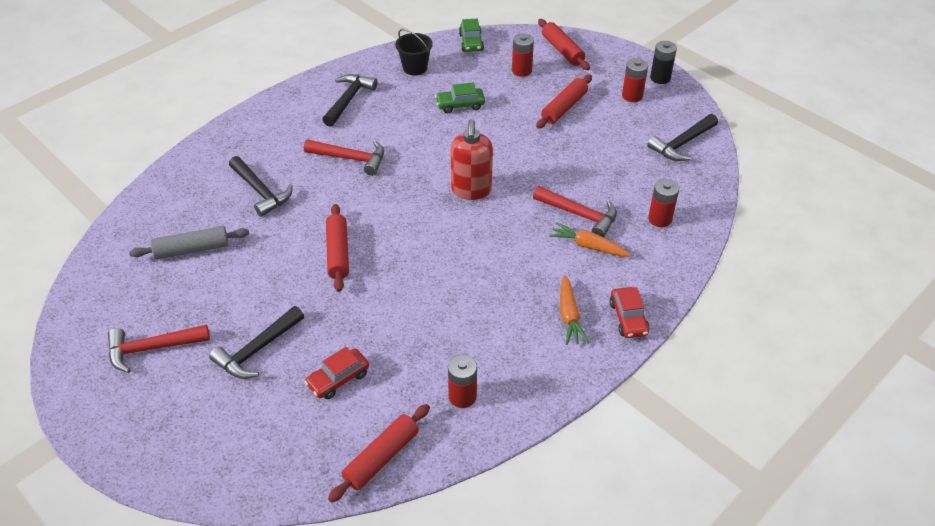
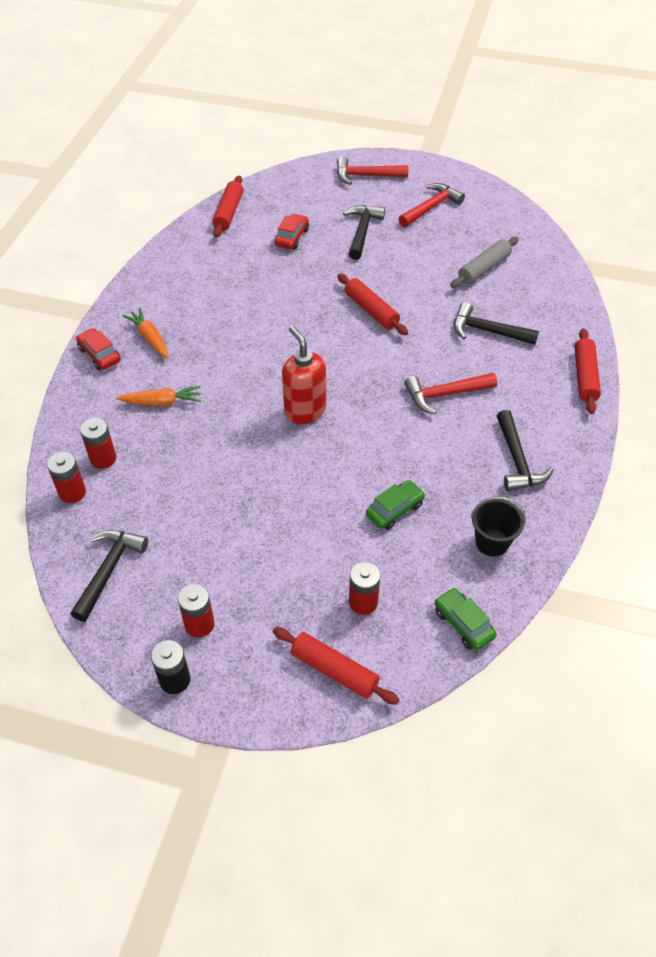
camera: 150 degrees right, 5 degrees up
red battery [448,355,477,408] -> red battery moved to [47,452,86,503]
red hammer [533,186,617,237] -> red hammer moved to [337,156,408,185]
red rolling pin [536,75,592,129] -> red rolling pin moved to [575,328,601,414]

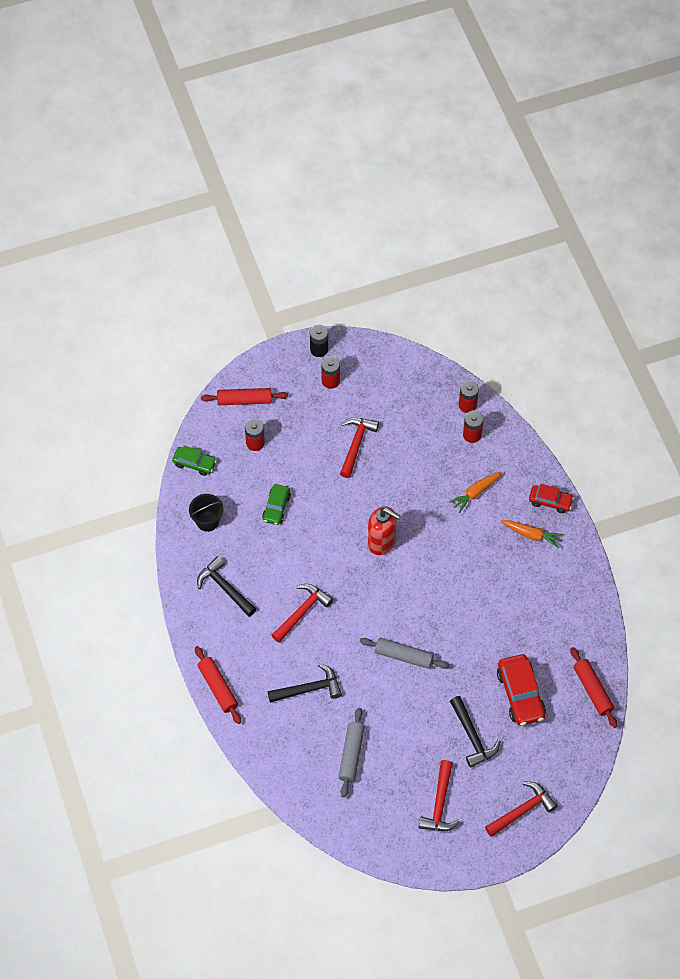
camera: 145 degrees right, 10 degrees up
black hammer [71,530,148,622] -> none
red car [274,213,309,250] -> red car [497,654,546,726], size x1.61
red rolling pin [337,273,408,335] -> grey rolling pin [360,638,449,669]
none -> red hammer [340,418,379,478]

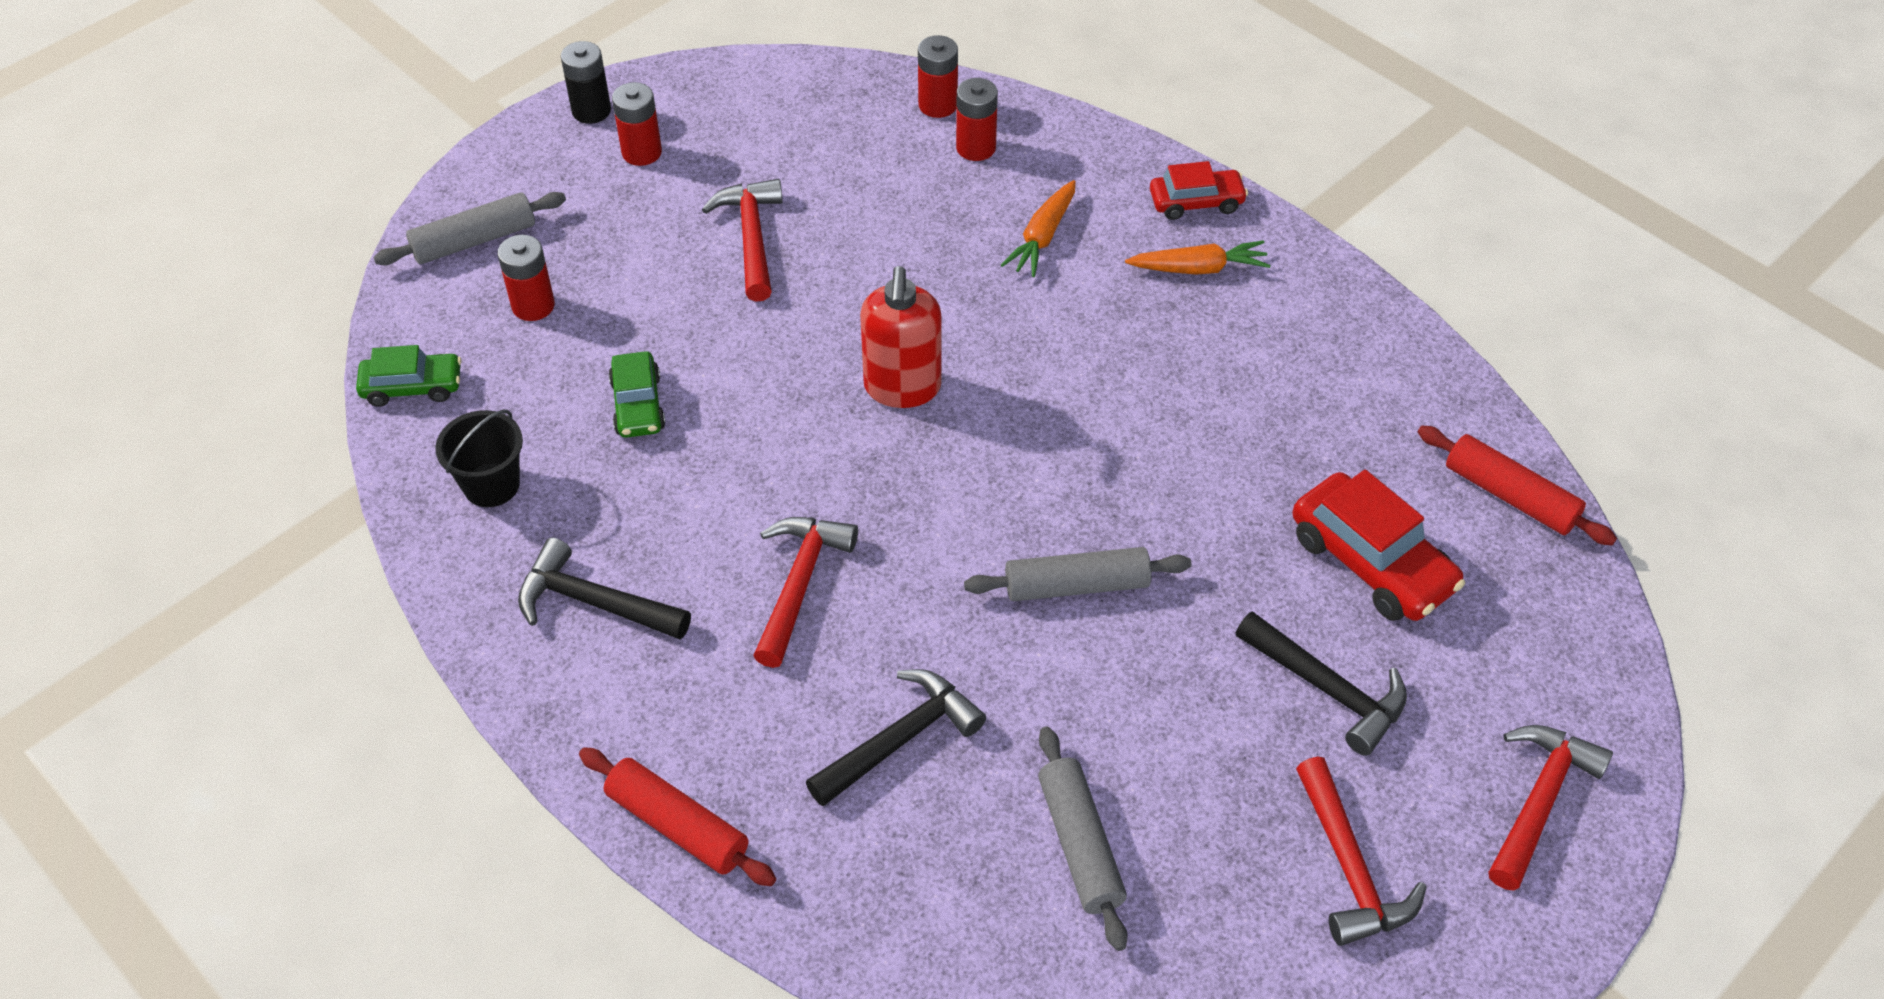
camera: 25 degrees left, 10 degrees down
red rolling pin [201,388,288,405] -> grey rolling pin [373,192,566,265]
red soap dispenser [368,506,400,555] -> red soap dispenser turned 90 degrees clockwise [860,266,941,408]

